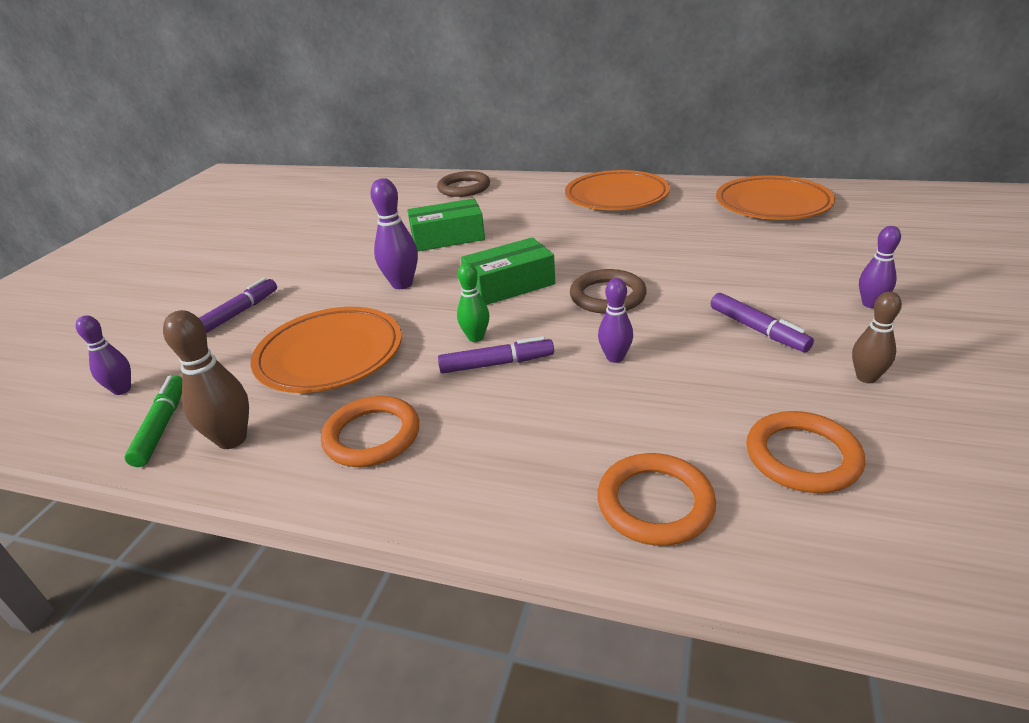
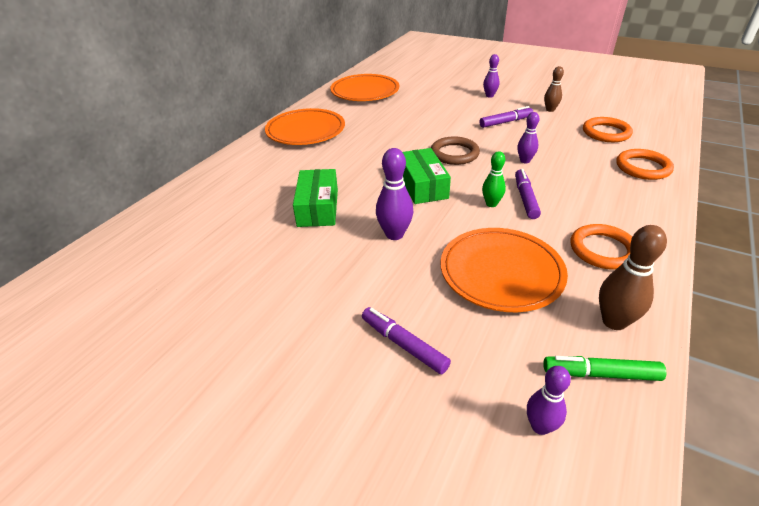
camera: 80 degrees left, 5 degrees up
brown ring [437,171,490,197] -> none

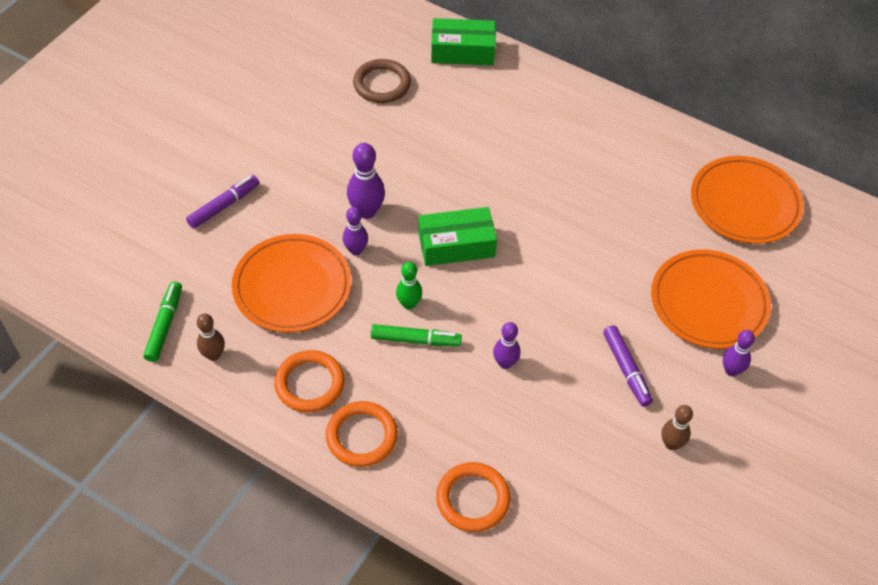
camera: 90 degrees right, 15 degrees up
orange plate [265,108,345,145] -> orange plate moved to [651,249,771,349]
green box [293,169,338,227] -> green box moved to [431,18,496,65]
brown ring [431,136,480,165] -> brown ring moved to [353,59,411,103]
purple marker [515,169,541,219] -> green marker [371,324,462,347]
purple bowling pin [527,366,571,435] -> purple bowling pin moved to [343,207,368,255]
orange ring [583,117,633,142] -> orange ring moved to [326,401,398,467]
brown bowling pin [599,225,667,330] -> brown bowling pin [197,314,225,361], size x0.66

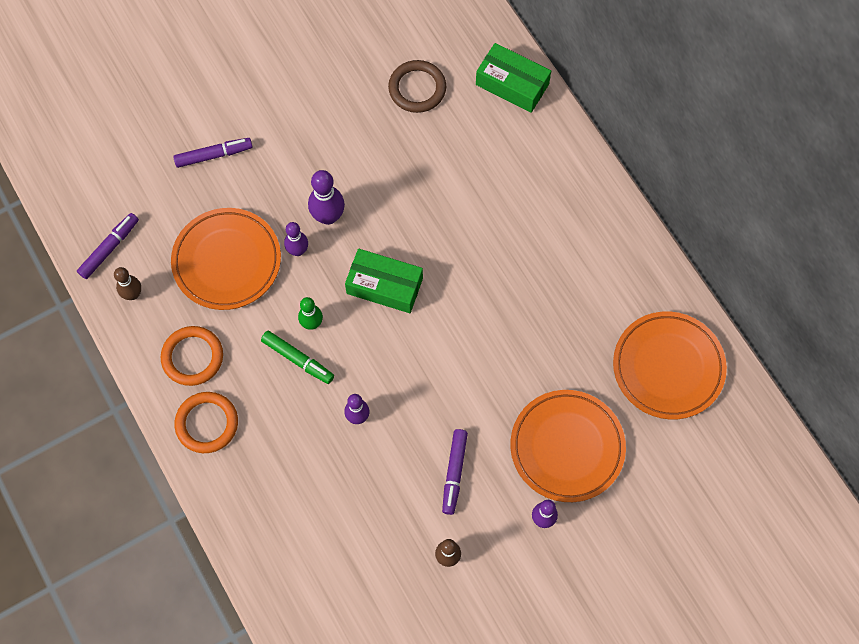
camera: 30 degrees right, 15 degrees up
green marker [143,281,182,362] -> purple marker [77,213,139,279]
orange ring [436,462,511,532] -> none

